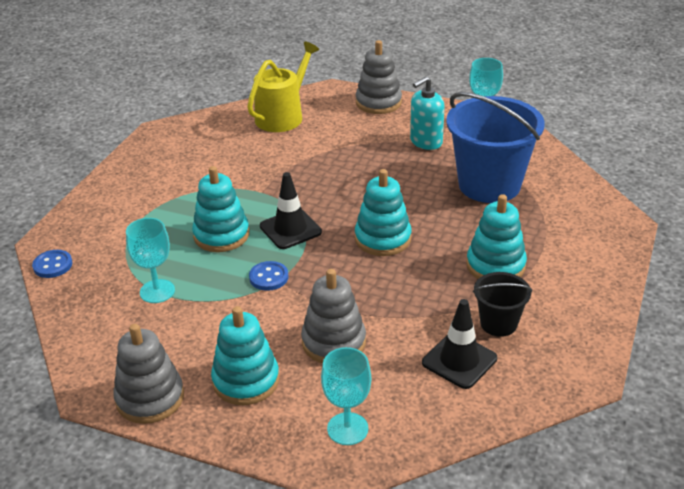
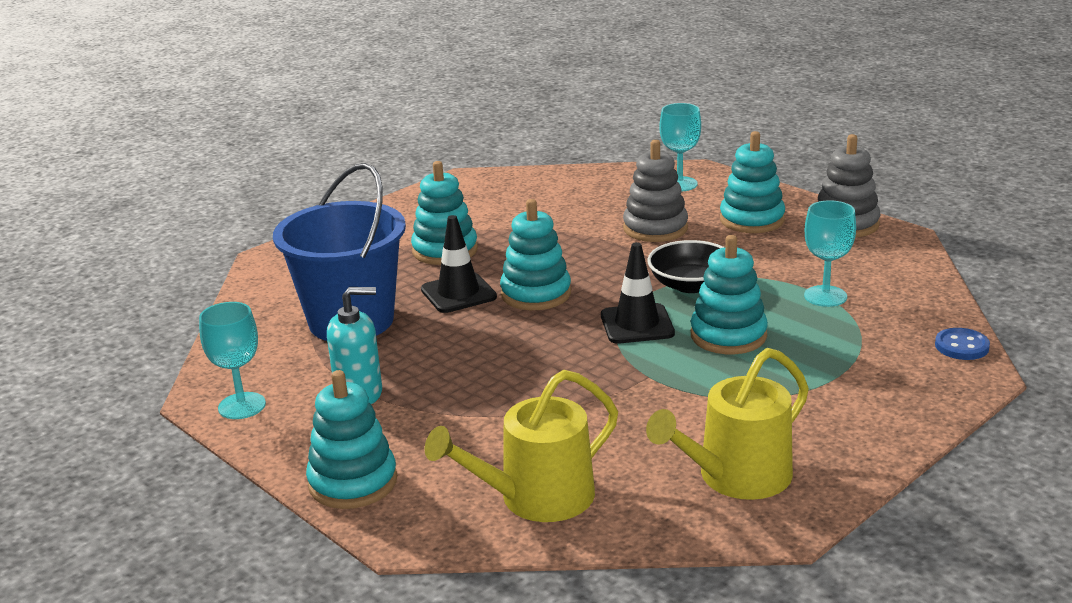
camera: 155 degrees left, 10 degrees down
blue button [249,261,289,291] -> black bowl [647,240,724,293]
grey stacking toy [356,40,402,114] -> turquoise stacking toy [306,370,397,509]
black traffic cone [422,299,497,389] -> black traffic cone moved to [421,215,497,313]
black bucket [473,272,532,337] -> none
none -> yellow watering can [646,348,809,500]

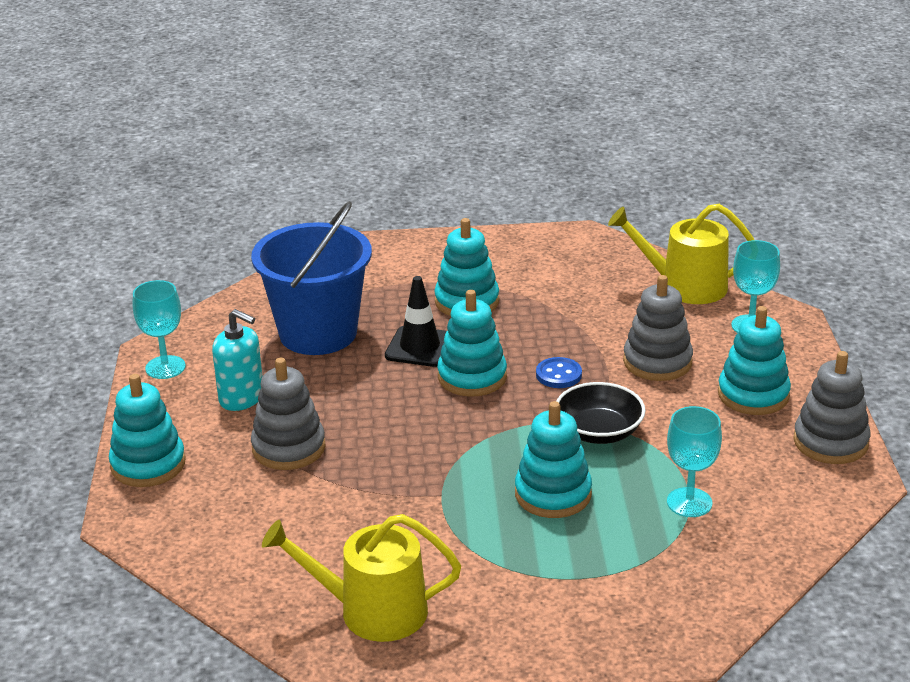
camera: 40 degrees right, 5 degrees up
yellow watering can [425,370,618,522] -> yellow watering can moved to [608,204,754,304]
black traffic cone [601,242,675,344] -> none
blue button [935,328,990,360] -> blue button moved to [536,357,582,388]
none -> grey stacking toy [251,358,326,470]

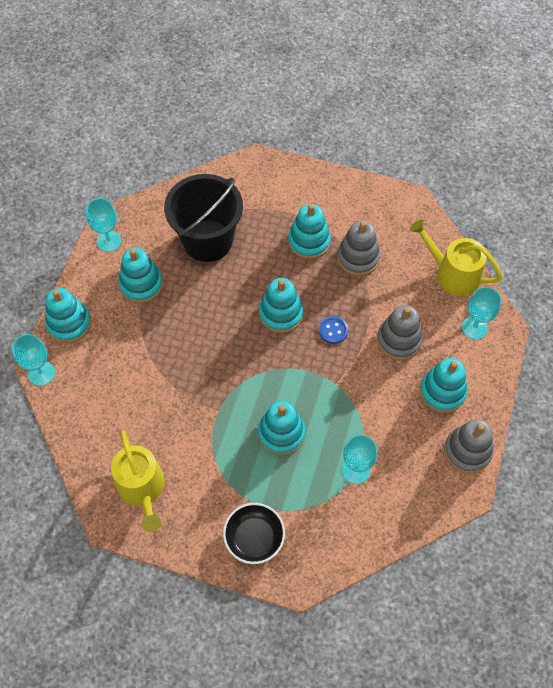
camera: 20 degrees right, 30 degrees up
turquoise soap dispenser [212,309,263,411] -> turquoise stacking toy [118,248,163,303]
blue bucket [251,201,372,355] -> black bucket [164,174,243,262]
grey stacking toy [251,358,326,470] -> grey stacking toy moved to [337,221,380,276]
yellow watering can [262,514,461,642] -> yellow watering can turned 135 degrees counterclockwise [111,430,165,532]
black traffic cone [385,276,447,367] -> none
black bowl [556,382,646,444] -> black bowl moved to [223,503,285,564]
none -> turquoise goblet [12,334,55,386]

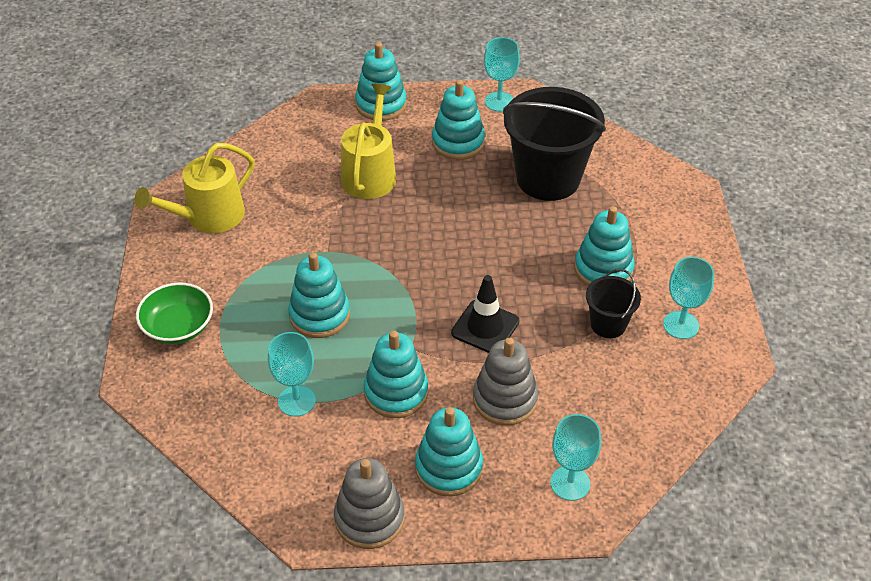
camera: 70 degrees right, 15 degrees down
turquoise goblet [12,334,55,386] -> turquoise goblet moved to [663,257,714,339]
black bowl [223,503,285,564] -> green bowl [136,283,213,344]
turquoise stacking toy [259,278,303,333] -> turquoise stacking toy moved to [364,331,428,418]
blue button [319,316,348,344] -> black traffic cone [451,275,519,353]
grey stacking toy [337,221,380,276] -> black bucket [586,269,641,338]
yellow watering can [410,219,503,296] -> yellow watering can moved to [341,84,396,199]

